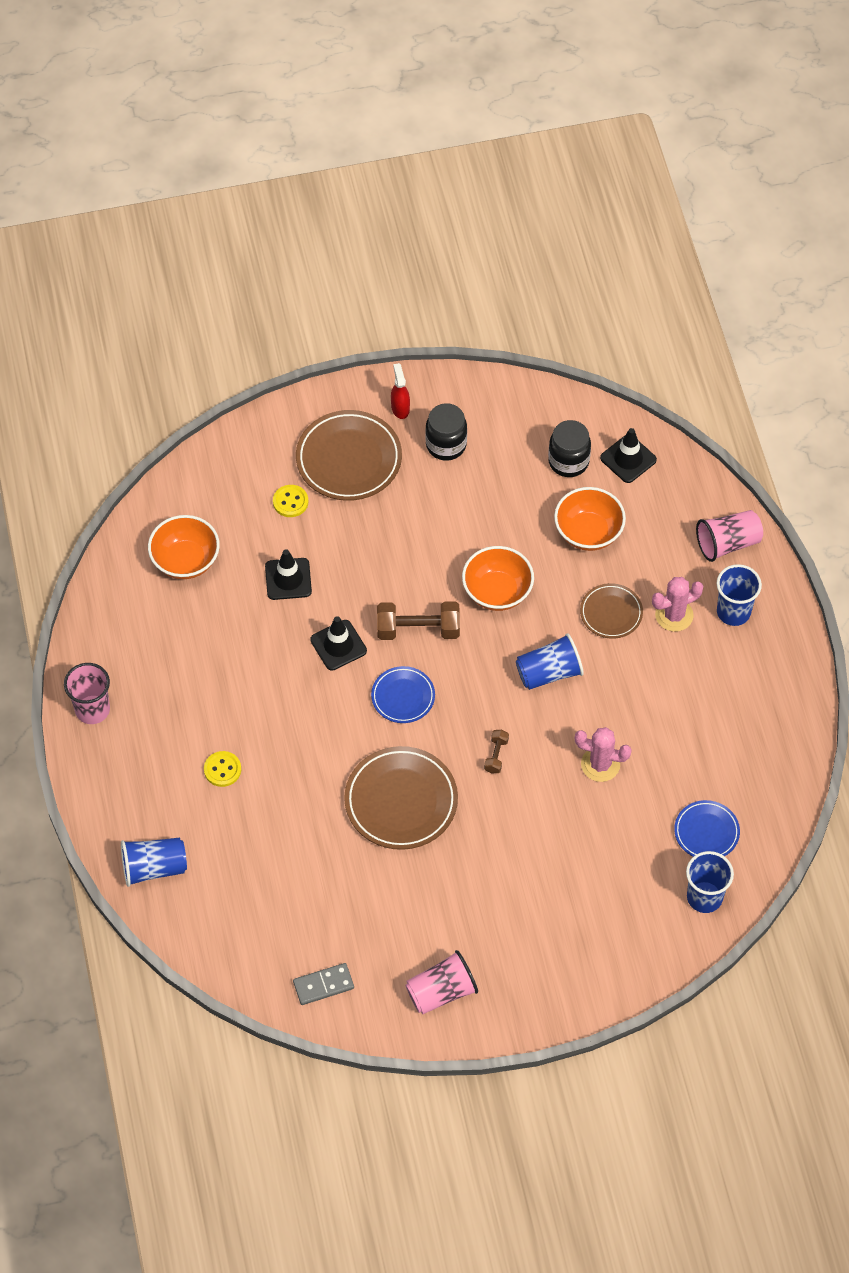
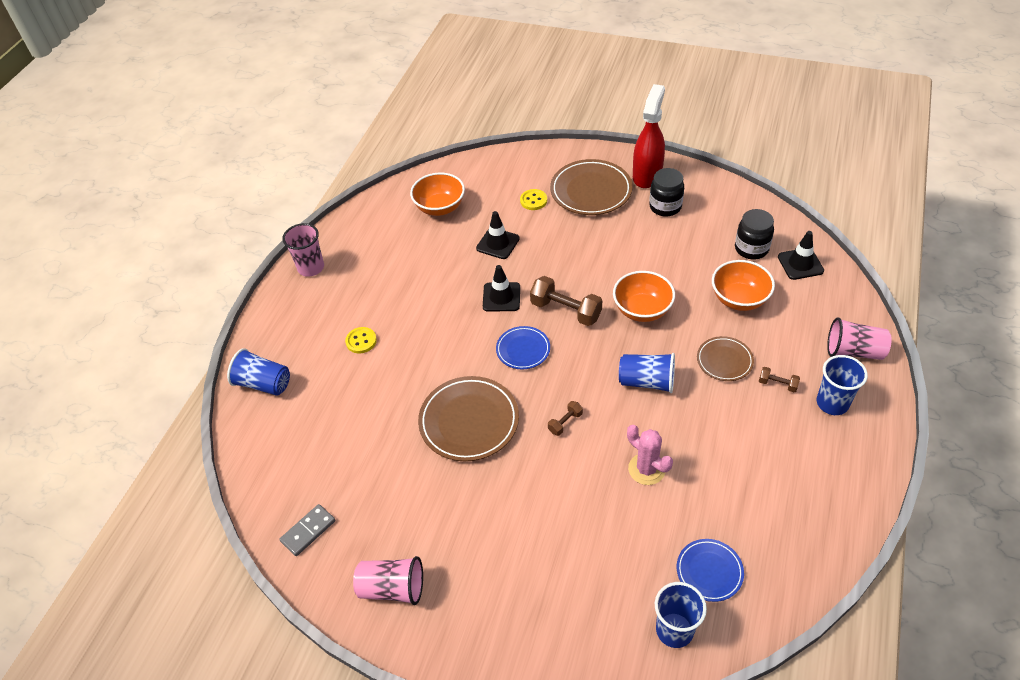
camera: 35 degrees right, 10 degrees down
grey domino [293,963,354,1005] -> grey domino turned 60 degrees counterclockwise [280,504,336,556]
red spray bottle [391,363,410,419] -> red spray bottle [633,84,665,188], size x2.05
pink cactus [652,577,703,632] -> brown dumbbell [759,367,800,392]

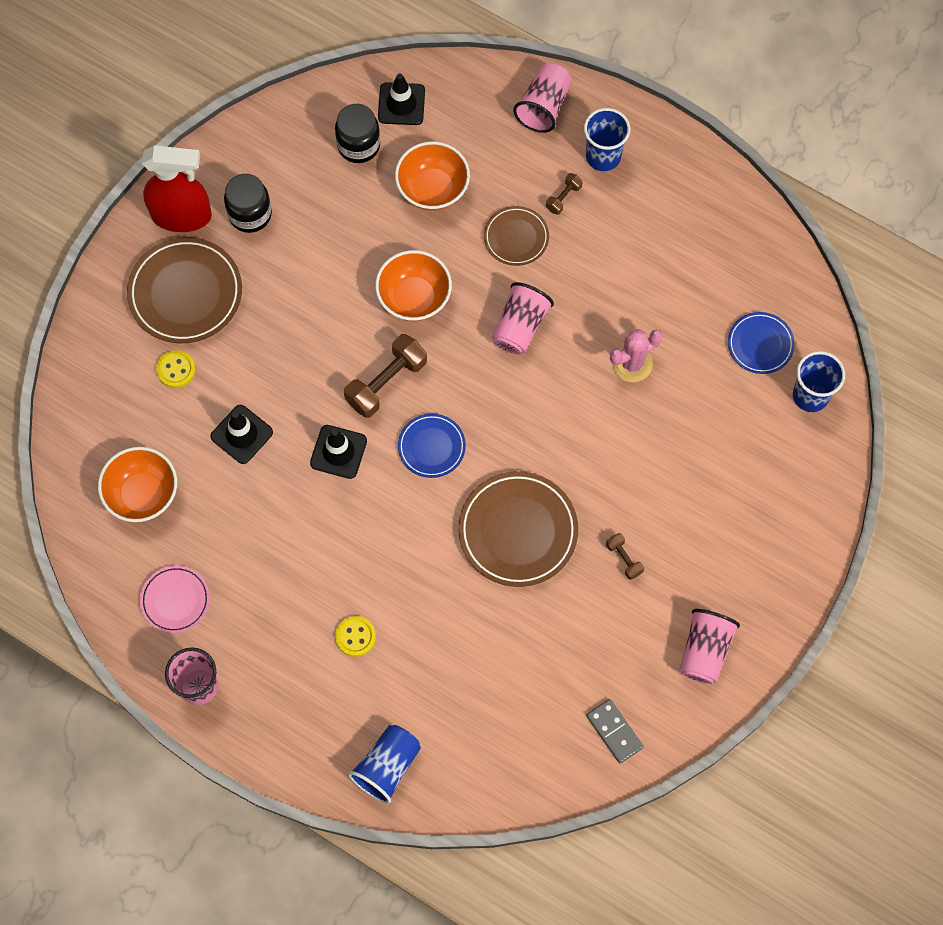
camera: 80 degrees left, 20 degrees up
brown dumbbell [548,401,583,436] -> brown dumbbell moved to [606,533,644,580]
blue cup [619,353,675,393] -> pink cup [492,282,554,355]
red spray bottle [633,84,665,188] -> red spray bottle turned 150 degrees clockwise [142,145,212,232]
none -> pink plate [140,565,210,633]

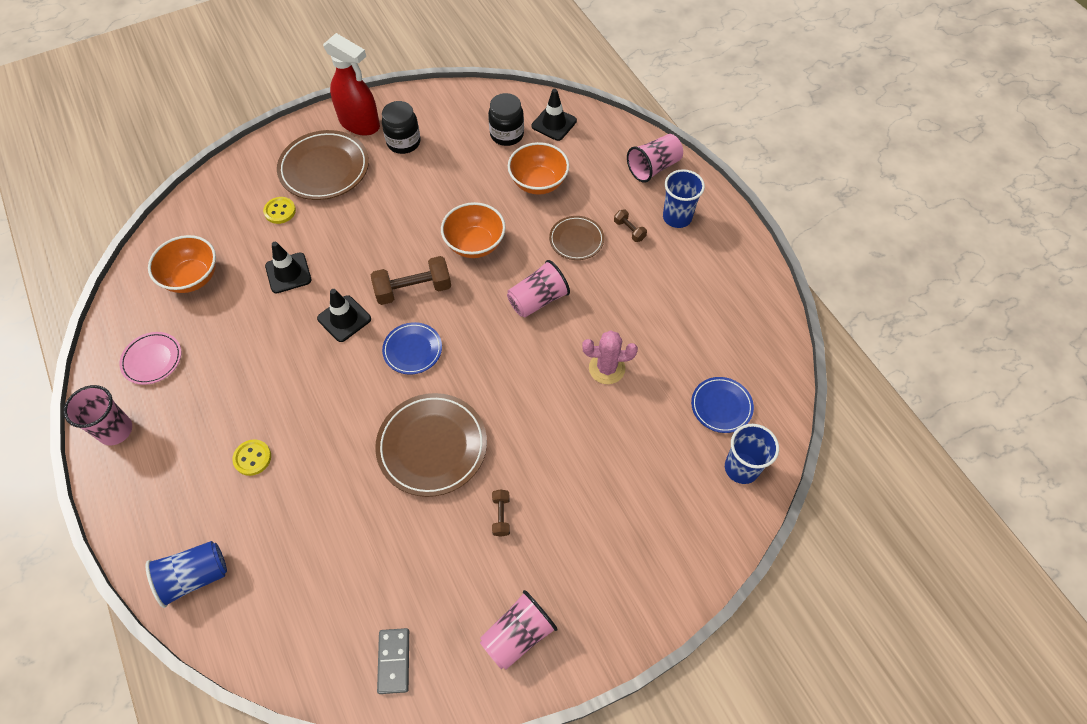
camera: 30 degrees right, 10 degrees down
brown dumbbell [546,173,583,215] -> brown dumbbell turned 75 degrees clockwise [614,210,647,242]

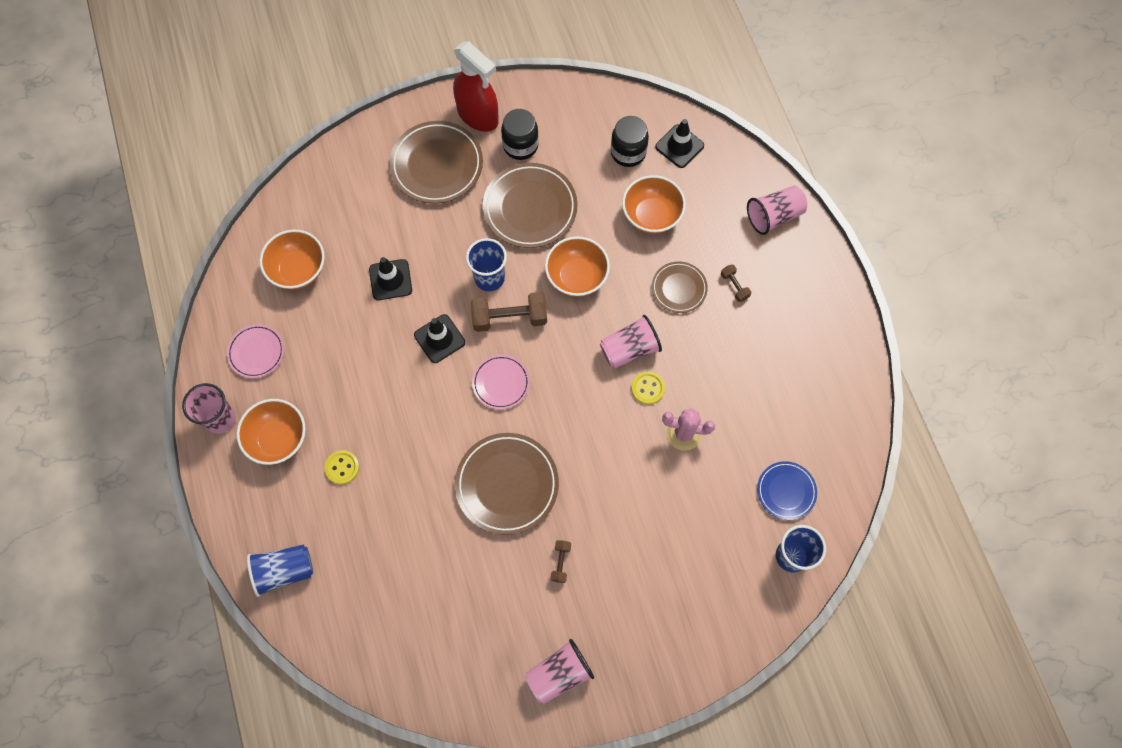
camera: 10 degrees right, 10 degrees up
yellow button [263,197,296,224] -> yellow button moved to [631,372,665,405]
grey domino [377,628,409,694] -> none
blue plate [382,322,442,375] -> pink plate [472,355,530,409]
blue cup [663,169,705,228] -> blue cup moved to [466,238,507,291]
none -> orange bowl [237,399,306,465]
none -> brown plate [483,163,578,248]

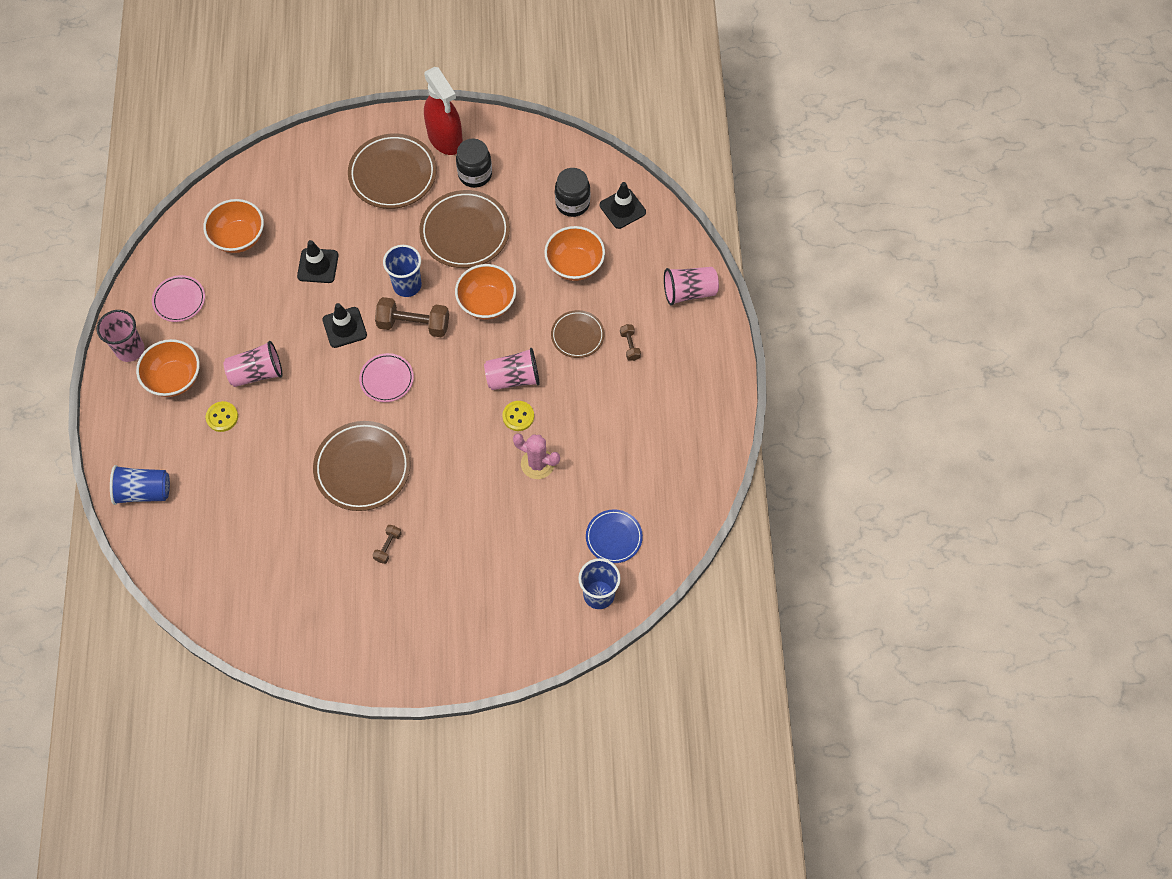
camera: 15 degrees right, 5 degrees down
pink cup [525,639,594,704] -> pink cup moved to [223,341,283,387]

